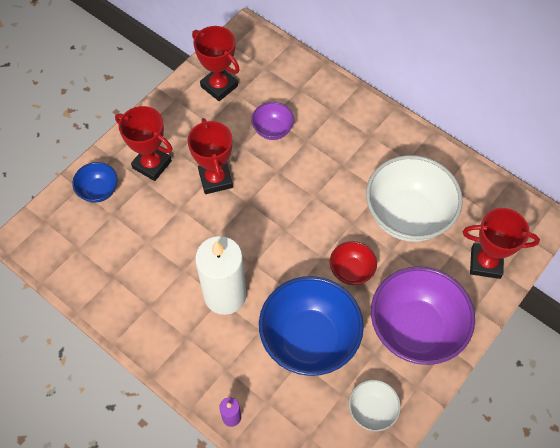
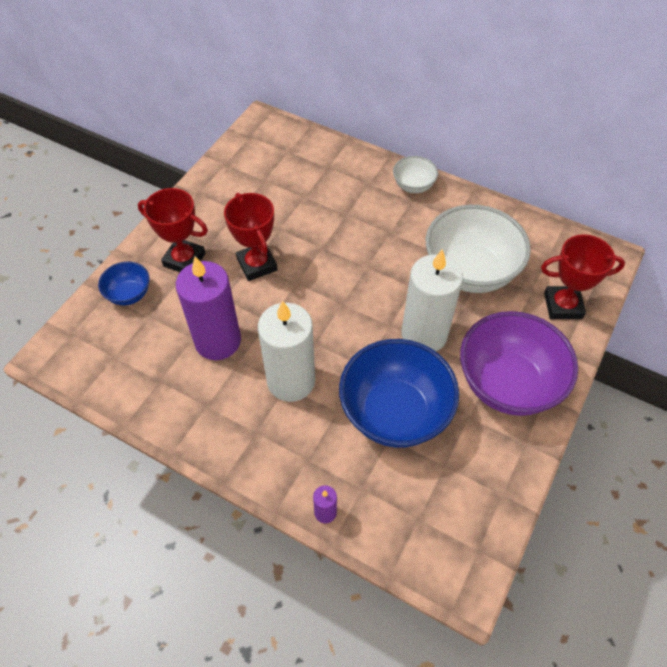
camera: 10 degrees left, 5 degrees down
red trophy [192,26,240,101] -> none
purple bowl [251,102,294,140] -> none
red bowl [330,241,377,285] -> white candle [402,249,463,351]
white bowl [349,380,401,431] -> white bowl moved to [393,156,438,193]
none -> purple candle [176,256,241,360]

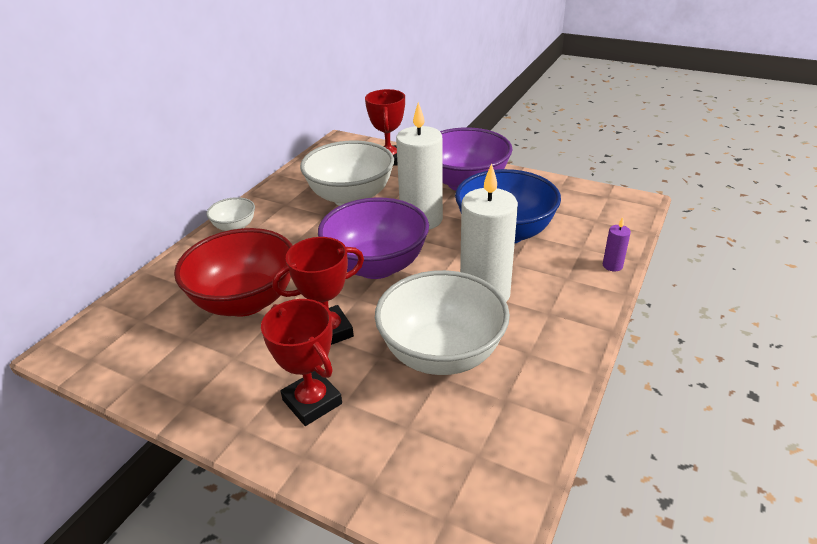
camera: 90 degrees left, 20 degrees down
blue bowl [98,261,149,305] -> none
red trophy [138,188,208,272] -> red trophy turned 60 degrees counterclockwise [261,299,342,426]
purple candle [176,256,241,360] -> white bowl [375,270,510,375]
none -> red bowl [174,228,293,317]
none -> purple bowl [318,198,429,279]

